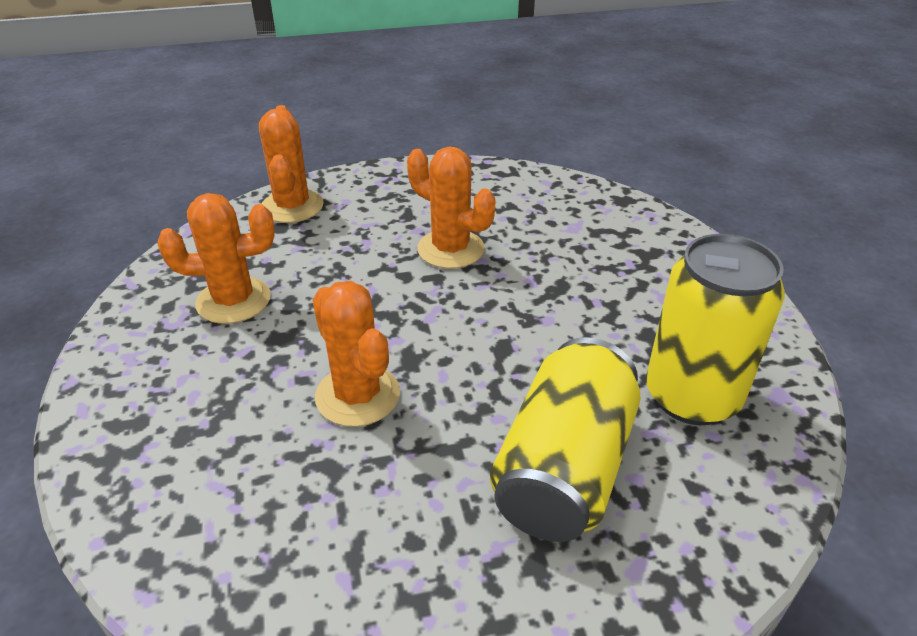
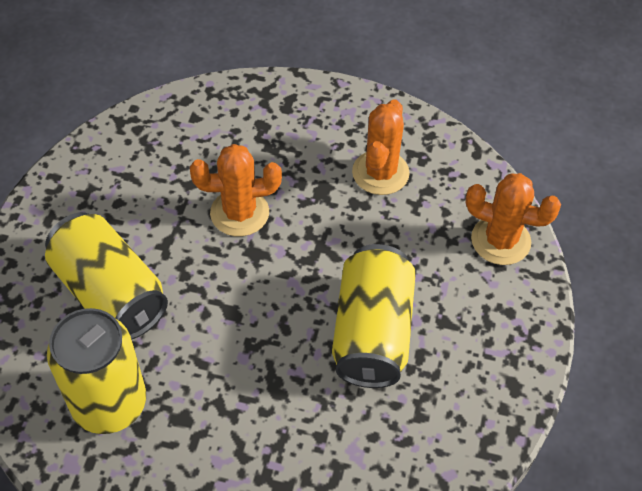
camera: 115 degrees right, 15 degrees up
orange cactus [407,147,495,269] -> yellow can [332,244,416,388]

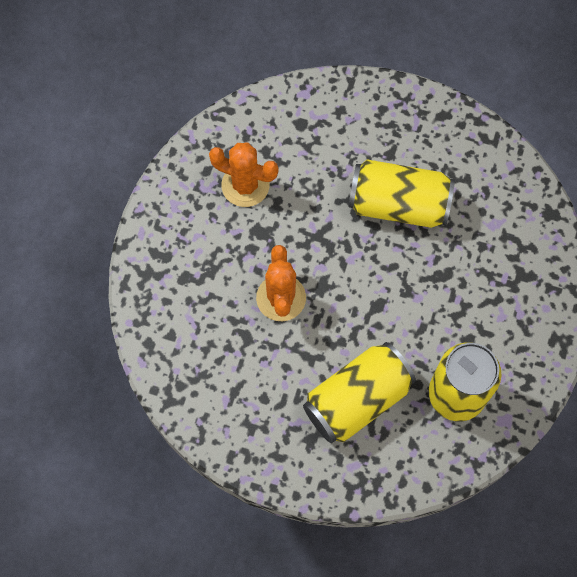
camera: 85 degrees left, 15 degrees up
orange cactus [466,173,561,265] -> none

